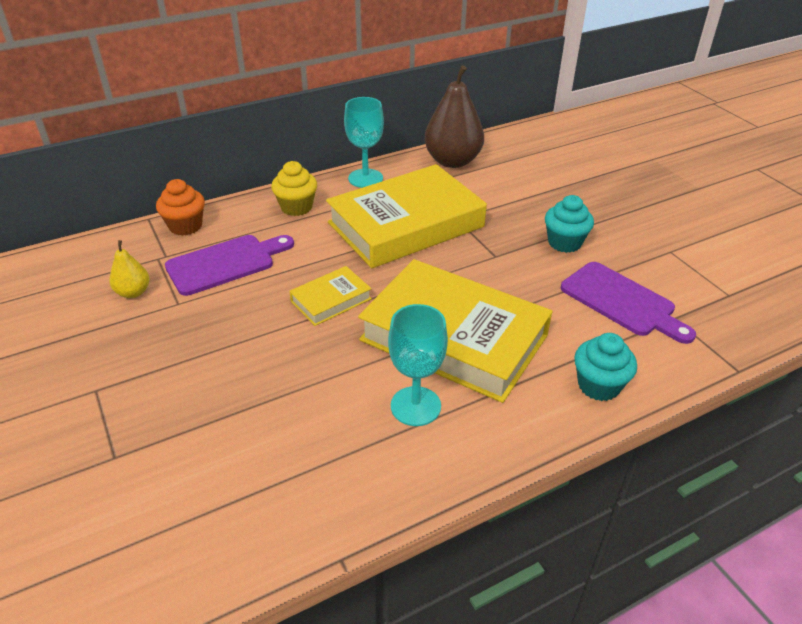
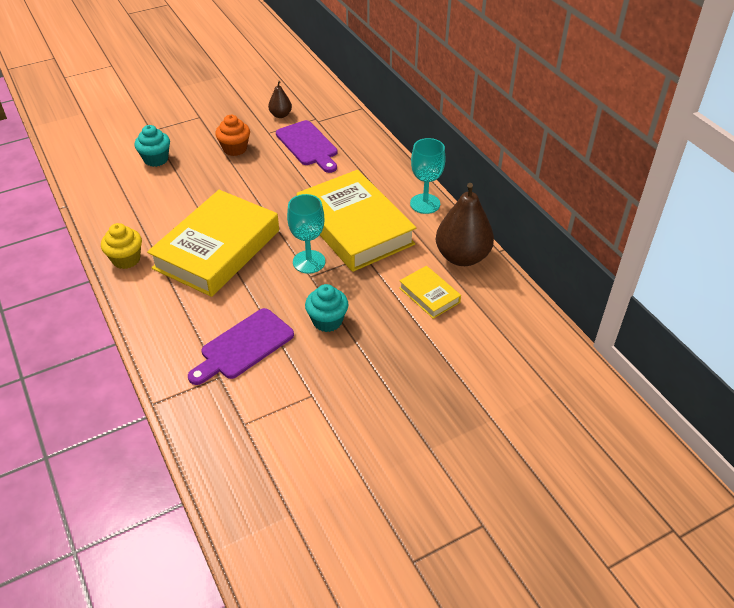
camera: 90 degrees right, 5 degrees up
yellow pear [109,240,150,298] -> brown pear [268,81,292,118]
orange cupcake [156,179,205,236] -> orange cupcake moved to [215,115,250,156]
yellow cupcake [271,161,317,216] -> yellow cupcake moved to [101,223,142,269]
yellow book [289,266,372,326] -> yellow book moved to [399,266,461,319]
turquoise goblet [388,304,448,426] -> turquoise goblet moved to [287,194,325,274]
turquoise cupcake [574,333,637,401] -> turquoise cupcake moved to [134,125,170,167]

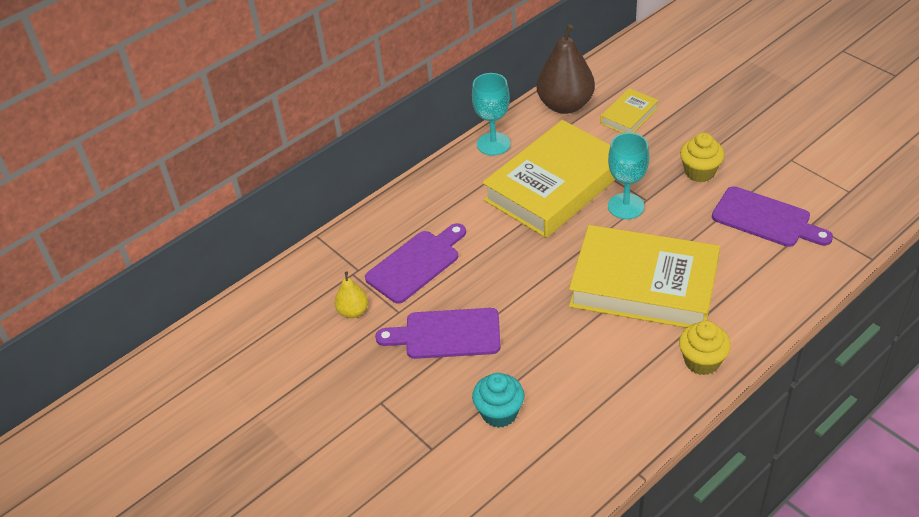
camera: 100 degrees left, 0 degrees up
orange cupcake [215,115,250,156] -> purple cutting board [375,308,501,359]
brown pear [268,81,292,118] -> yellow pear [334,271,368,318]
turquoise cupcake [305,284,349,332] -> yellow cupcake [680,133,724,182]

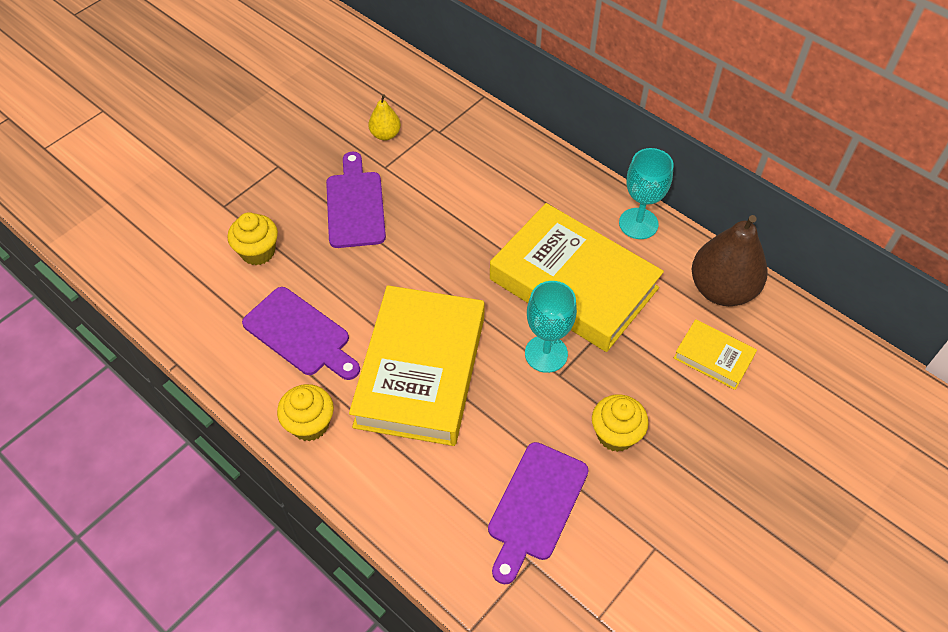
camera: 80 degrees right, 10 degrees up
purple cutting board [365,223,466,304] -> purple cutting board moved to [242,287,360,380]
turquoise cupcake [472,373,524,428] -> yellow cupcake [228,212,278,265]

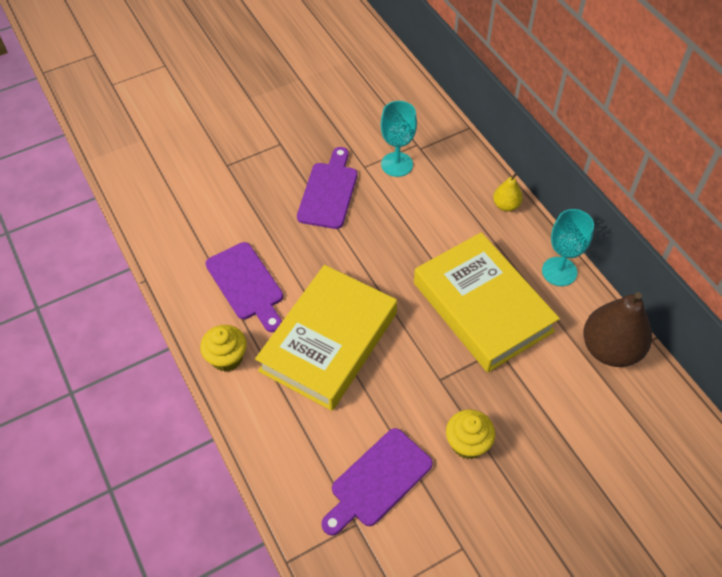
camera: 20 degrees right, 0 degrees up
yellow cupcake [228,212,278,265] -> none
yellow pear [368,95,401,141] -> yellow pear moved to [493,174,523,211]
turquoise goblet [525,281,577,373] -> turquoise goblet moved to [381,101,417,177]
yellow book [674,319,757,390] -> none

